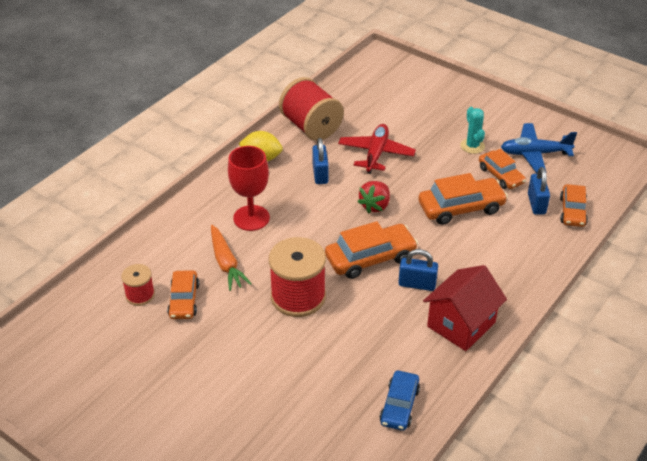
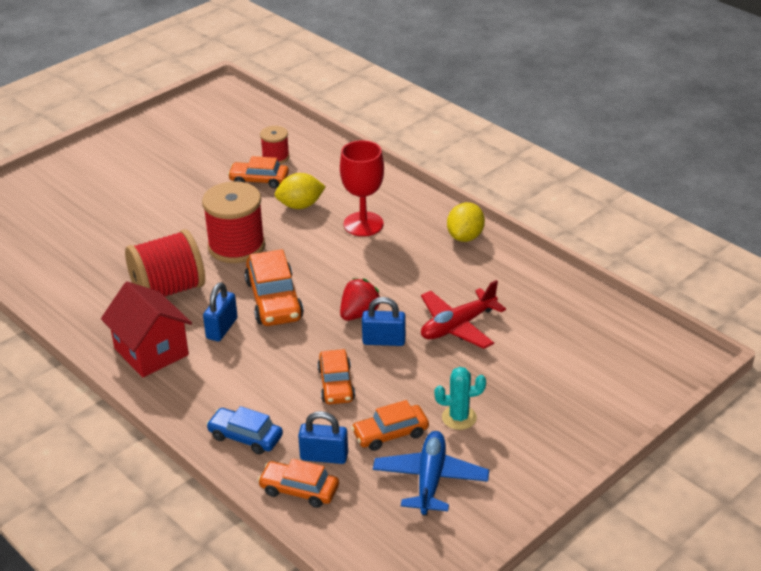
camera: 100 degrees right, 5 degrees down
orange carrot [211,225,252,291] -> yellow lemon [275,173,326,209]
red spool [279,77,344,141] -> red spool moved to [125,229,205,296]
blue padlock [312,138,329,184] -> blue padlock moved to [362,297,406,346]
red plane [338,124,416,174] -> red plane turned 120 degrees clockwise [421,280,506,349]
red strawberry [357,181,390,213] -> red strawberry turned 90 degrees clockwise [340,278,380,321]
blue car [379,371,420,431] -> blue car moved to [206,406,283,455]
orange car [418,173,508,225] -> orange car [317,349,355,404], size x0.65

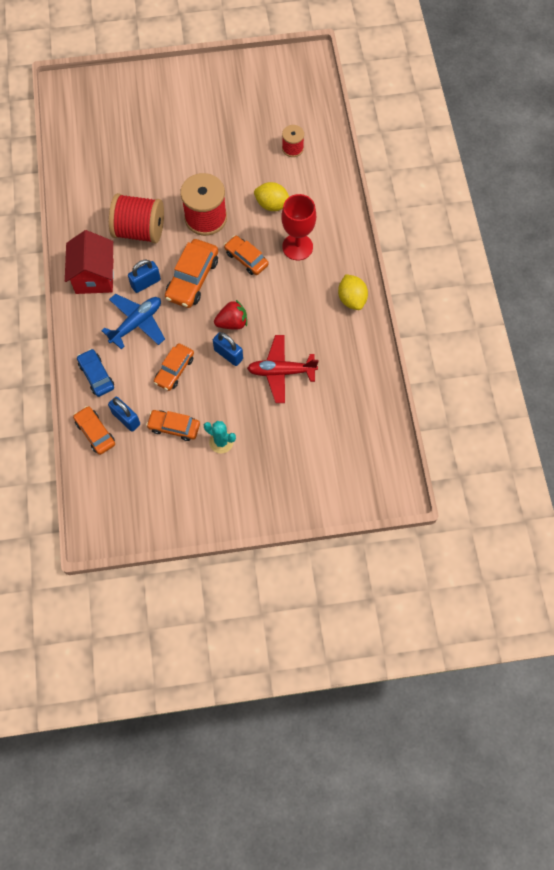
camera: 35 degrees right, 30 degrees up
orange car [228,156,289,188] -> orange car moved to [224,236,269,275]
blue plane [373,431,489,516] -> blue plane moved to [101,294,165,349]
yellow lemon [447,202,485,242] -> yellow lemon turned 75 degrees counterclockwise [338,274,368,310]

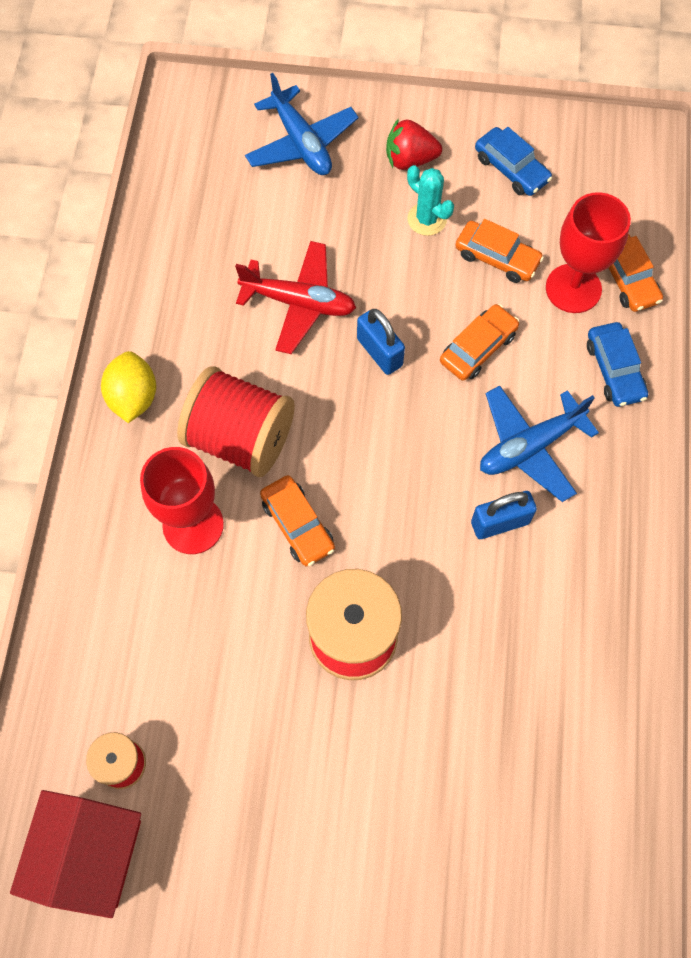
camera: 165 degrees left, 0 degrees up
red house [65,230,114,294] -> red house moved to [10,790,141,918]
blue padlock [108,397,140,432] -> red goblet [546,192,631,313]
red spool [109,193,164,244] -> red spool moved to [177,366,295,477]
orange car [165,239,218,308] -> none
red strawberry [214,300,247,330] -> red strawberry moved to [386,118,442,170]
yellow lemon [254,182,289,211] -> none
none -> blue plane [245,73,359,175]
none -> blue car [475,127,552,196]

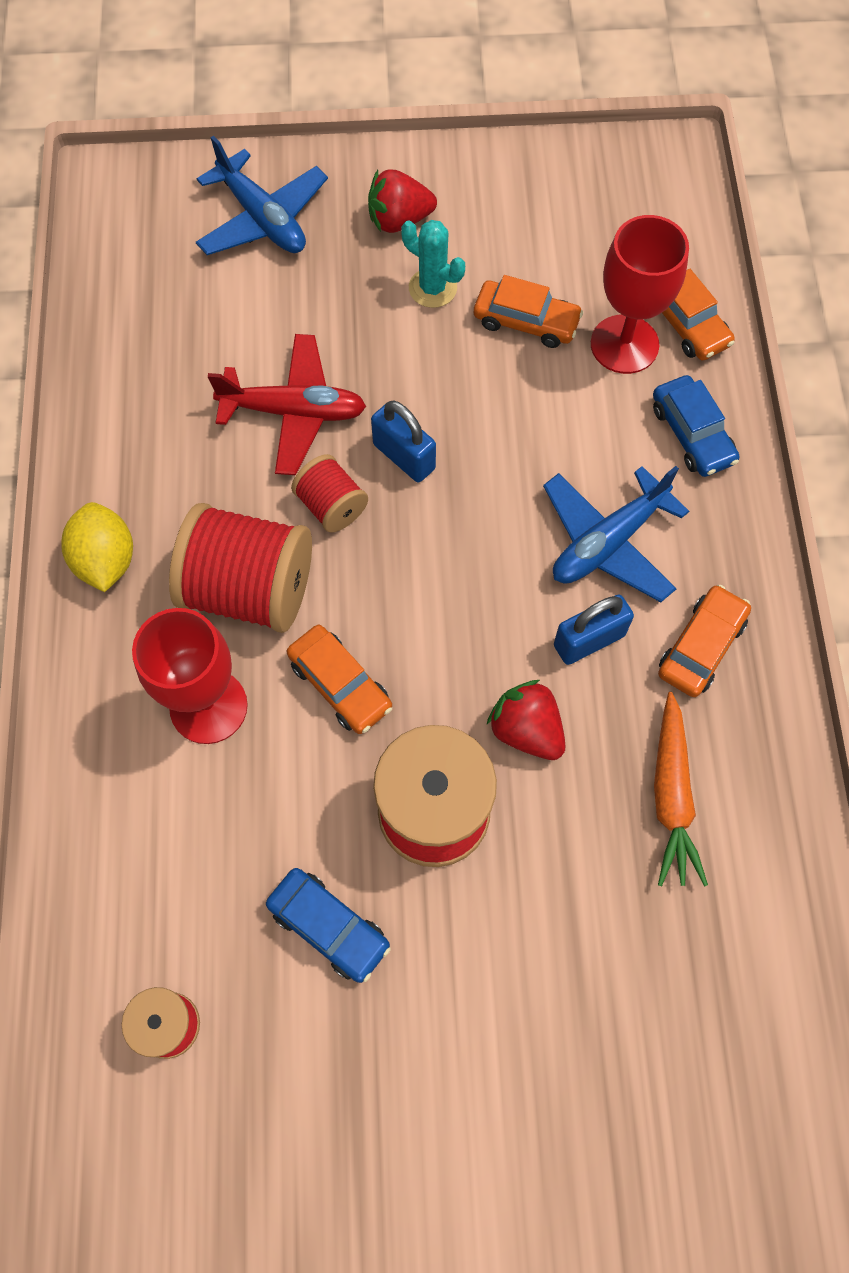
camera: 10 degrees left, 0 degrees up
red house [10,790,141,918] -> none
orange car [440,304,519,381] -> orange car moved to [658,585,751,697]
blue car [475,127,552,196] -> blue car moved to [266,868,391,983]
none -> red spool [291,454,368,533]
none -> red strawberry [487,680,566,760]
none -> orange carrot [654,692,708,887]

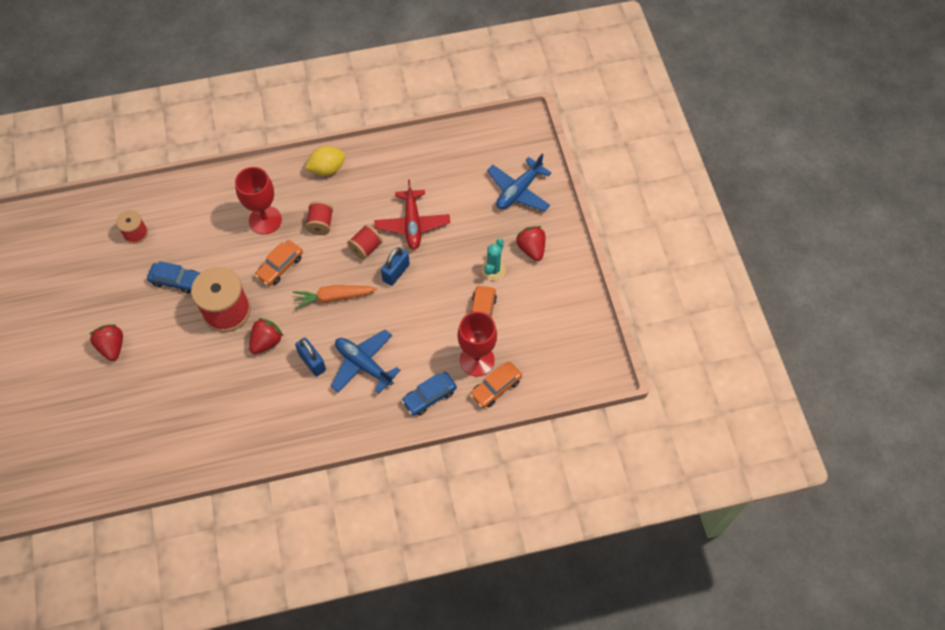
camera: 80 degrees right, 5 degrees down
red spool [169,503,312,633] -> red spool [305,201,333,235], size x0.53
blue car [266,868,391,983] -> blue car turned 105 degrees counterclockwise [147,261,200,294]
orange carrot [654,692,708,887] -> orange carrot moved to [293,285,377,309]
orange car [658,585,751,697] -> none
none -> red strawberry [90,324,123,361]

